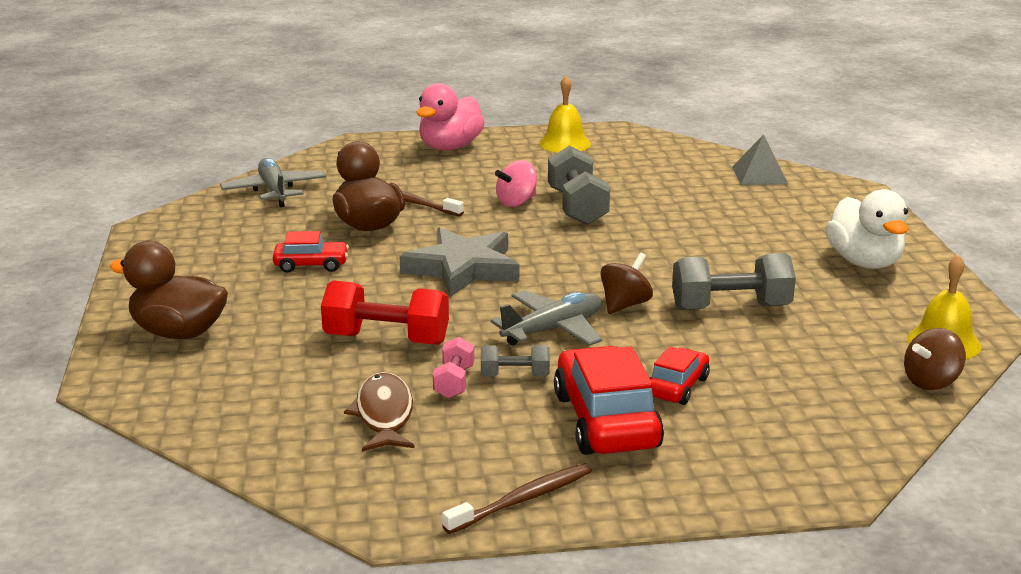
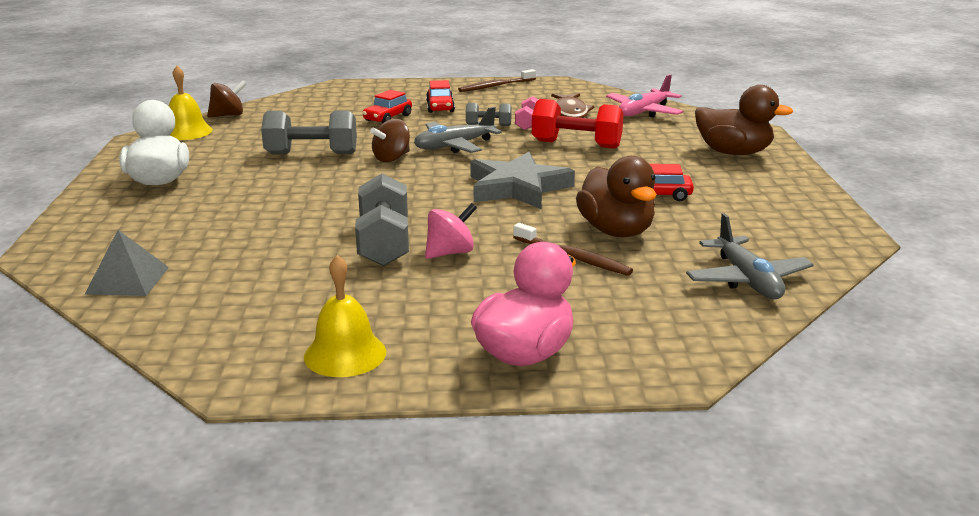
camera: 175 degrees left, 0 degrees up
red car [554,346,664,455] -> red car [426,80,455,113], size x0.55
none -> pink plane [606,74,683,117]

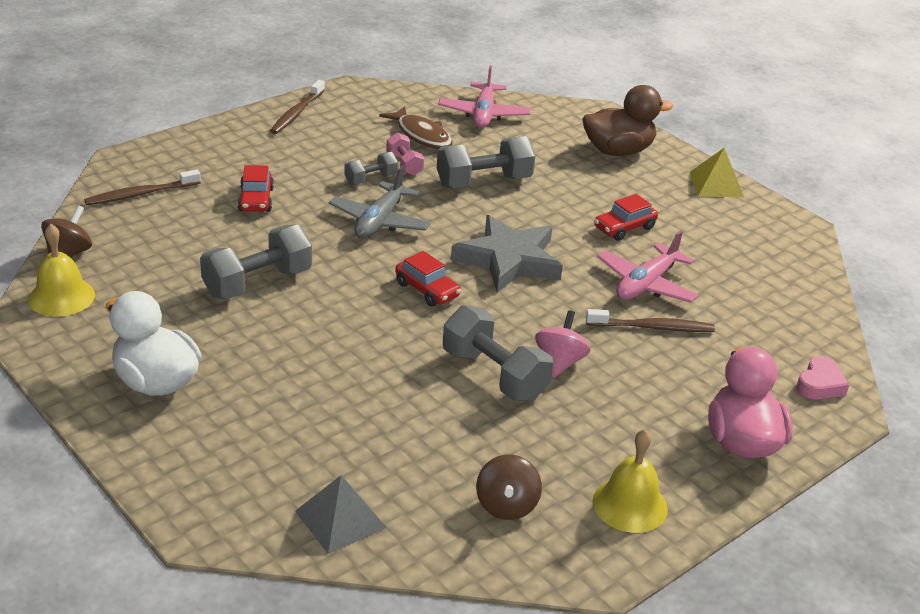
camera: 40 degrees left, 10 degrees up
brown spinning top [370,119,410,162] -> brown spinning top moved to [476,455,542,520]
red car [426,80,455,113] -> red car moved to [395,251,461,307]
red dumbbell [532,99,624,149] -> grey dumbbell [437,136,535,188]
brown duck [576,156,657,237] -> pink plane [597,230,699,303]
grey plane [686,213,814,299] -> none
none -> brown toothbrush [84,170,201,205]
none -> yellow pyramid [690,148,744,198]
none -> pink heart [796,356,849,399]

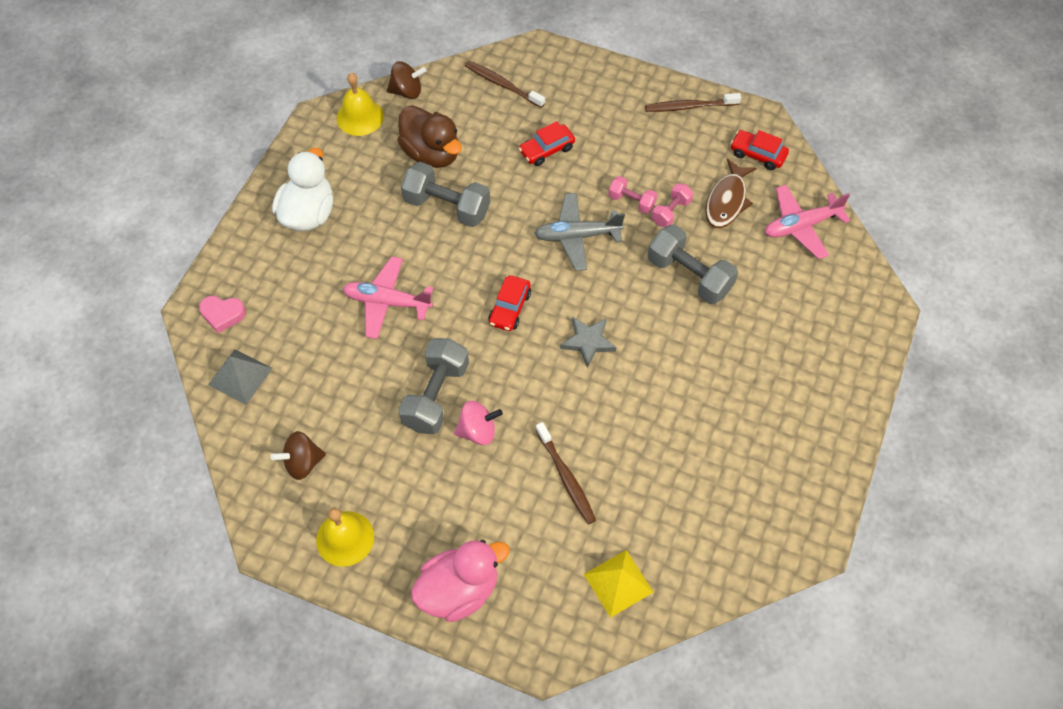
camera: 65 degrees right, 25 degrees up
grey dumbbell [345,152,398,185] -> pink dumbbell [608,176,657,214]
grey star [451,215,563,293] -> grey star [560,317,617,368], size x0.57
brown duck [582,85,673,156] -> brown duck moved to [397,105,462,168]
red car [594,194,658,241] -> red car moved to [730,130,789,170]
pink plane [597,230,699,303] -> pink plane moved to [343,256,433,339]
yellow pyramid [690,148,744,198] -> yellow pyramid moved to [584,550,653,618]
pink heart [796,356,849,399] -> pink heart moved to [199,296,246,333]

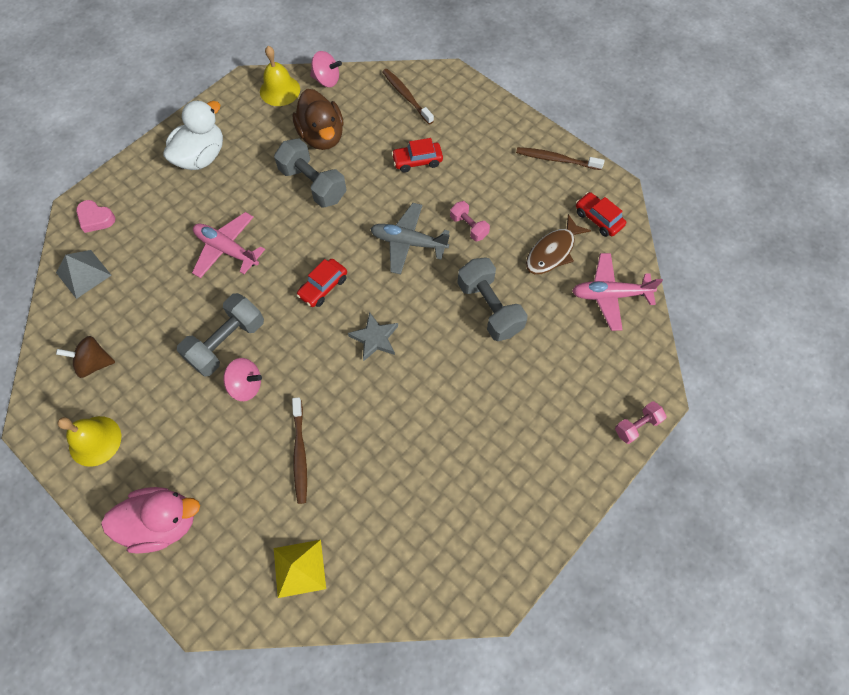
camera: 20 degrees right, 5 degrees up
brown spinning top [387,61,427,99] -> pink spinning top [310,51,342,87]
pink dumbbell [652,183,693,227] -> pink dumbbell moved to [615,401,666,444]

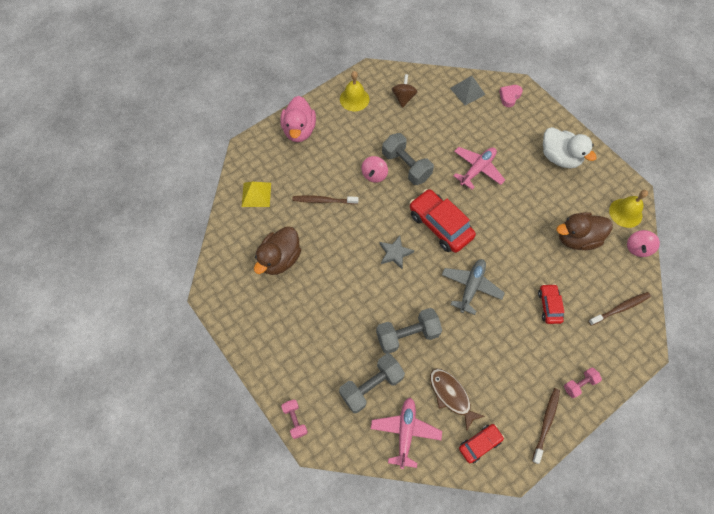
camera: 100 degrees right, 0 degrees up
grey dumbbell [274,138,347,208] -> grey dumbbell moved to [339,354,405,413]
red car [296,259,347,307] -> red car [410,189,476,253], size x1.82
pink dumbbell [450,201,490,241] -> pink dumbbell moved to [564,367,602,398]
none -> brown duck [254,227,301,275]

